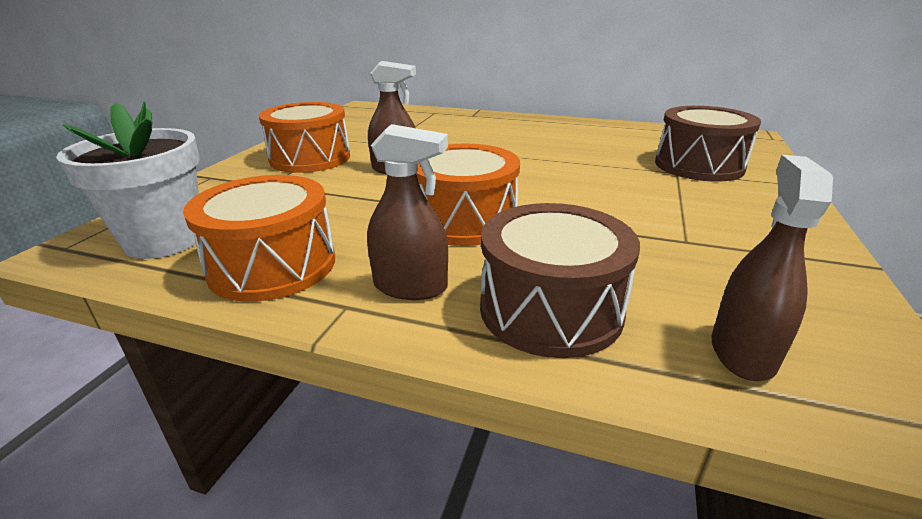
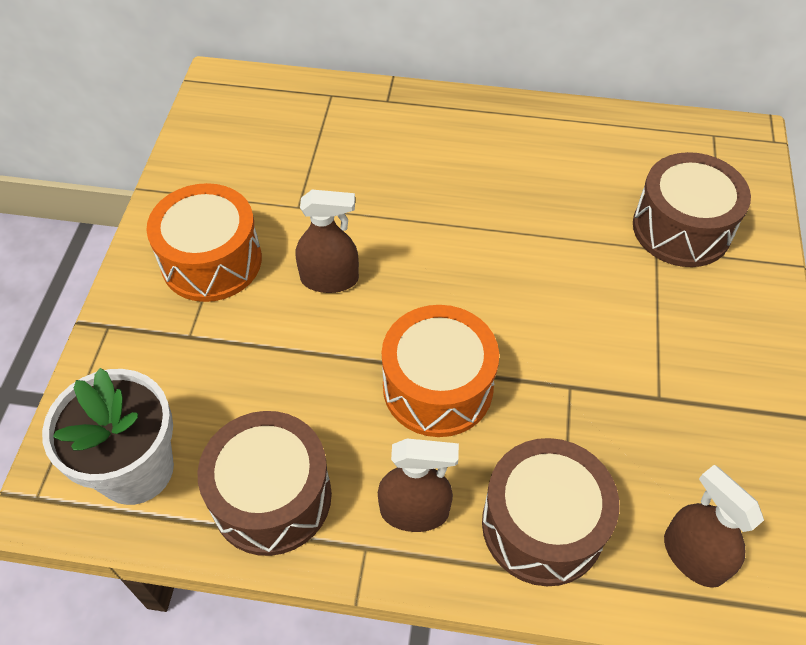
camera: 10 degrees left, 25 degrees up
orange drum [183,175,335,302] -> brown drum [198,411,332,556]
brown spray bottle [712,155,833,381] -> brown spray bottle turned 45 degrees counterclockwise [664,465,764,588]

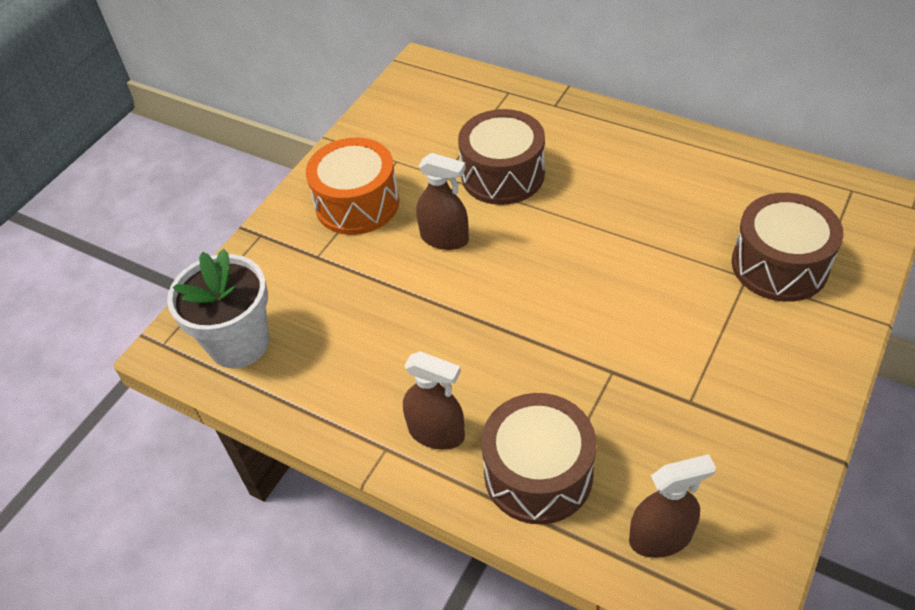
camera: 25 degrees right, 5 degrees down
brown drum [198,411,332,556] -> brown drum moved to [458,109,545,205]
orange drum [382,305,499,437] -> none
brown spray bottle [664,465,764,588] -> brown spray bottle turned 90 degrees clockwise [629,454,716,558]

